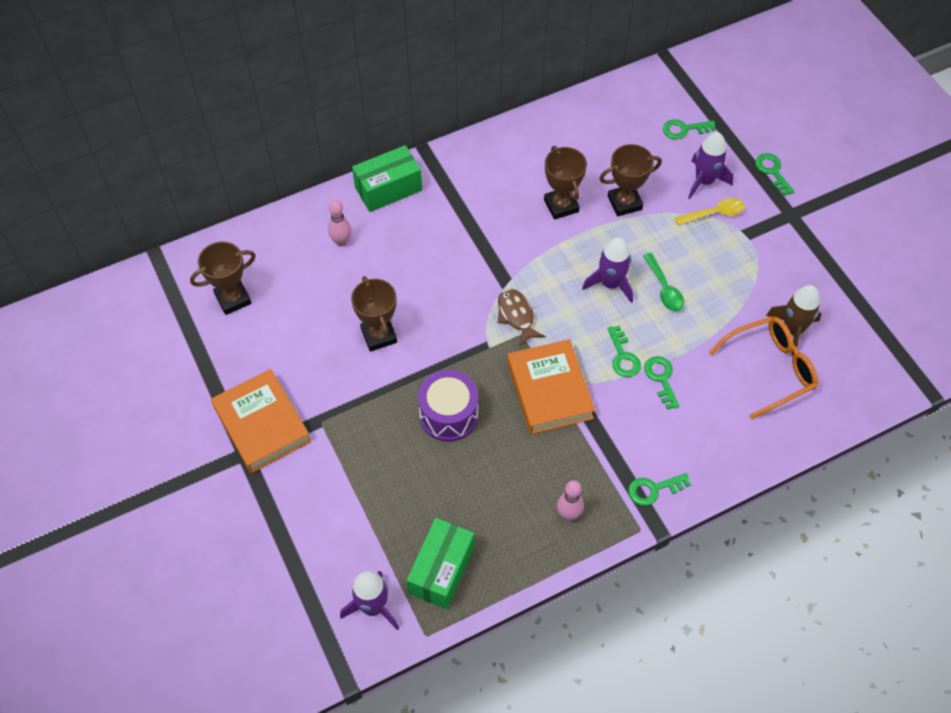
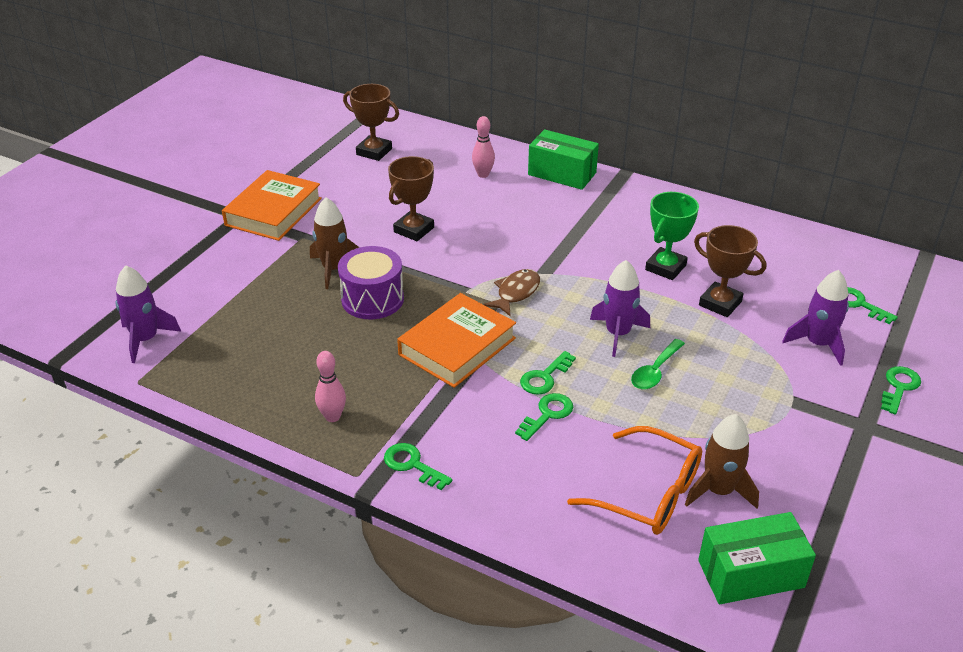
camera: 55 degrees right, 20 degrees down
green box [406,518,474,609] -> green box moved to [698,512,816,604]
brown trophy [544,146,587,220] -> green trophy [645,192,699,280]
yellow spoon [675,198,745,225] -> none
none -> brown rocket [310,197,360,289]

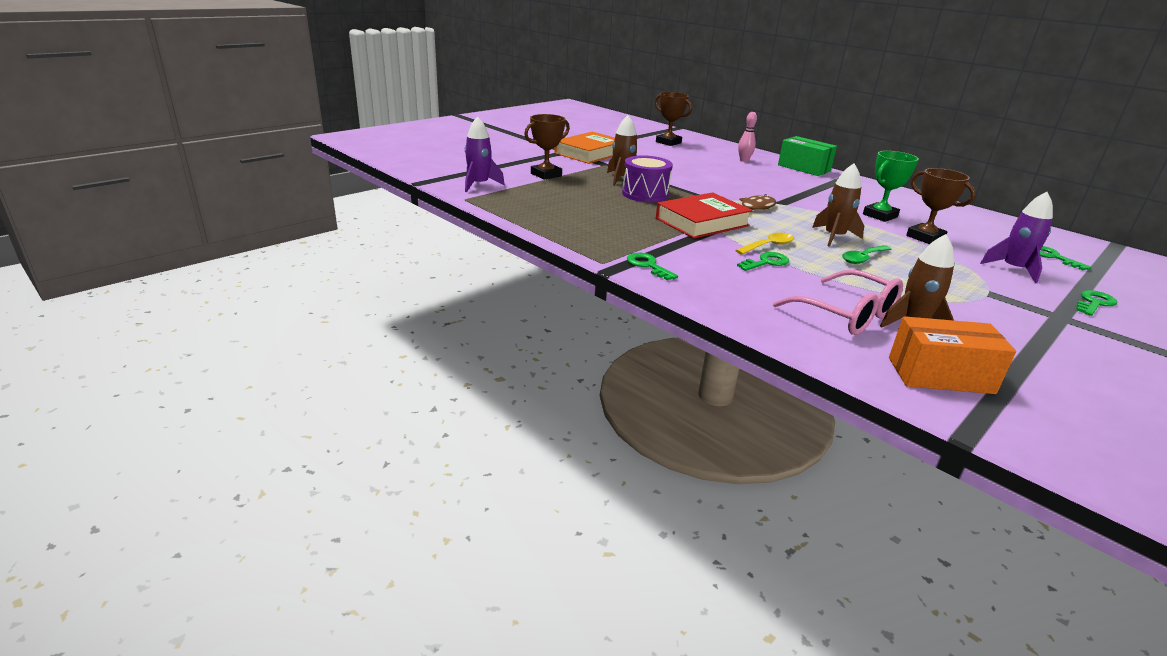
camera: 15 degrees right, 10 degrees down
pink bowling pin [315,351,346,422] -> none
brown trophy [388,156,434,241] -> brown trophy moved to [524,114,570,180]
orange book [397,293,516,388] -> red book [656,192,753,239]
green key [520,351,576,395] -> yellow spoon [735,233,794,255]
orange glasses [567,426,702,535] -> pink glasses [773,270,903,335]
purple rocket [590,260,650,357] -> brown rocket [812,163,864,247]
green box [698,512,816,604] -> orange box [889,316,1016,394]

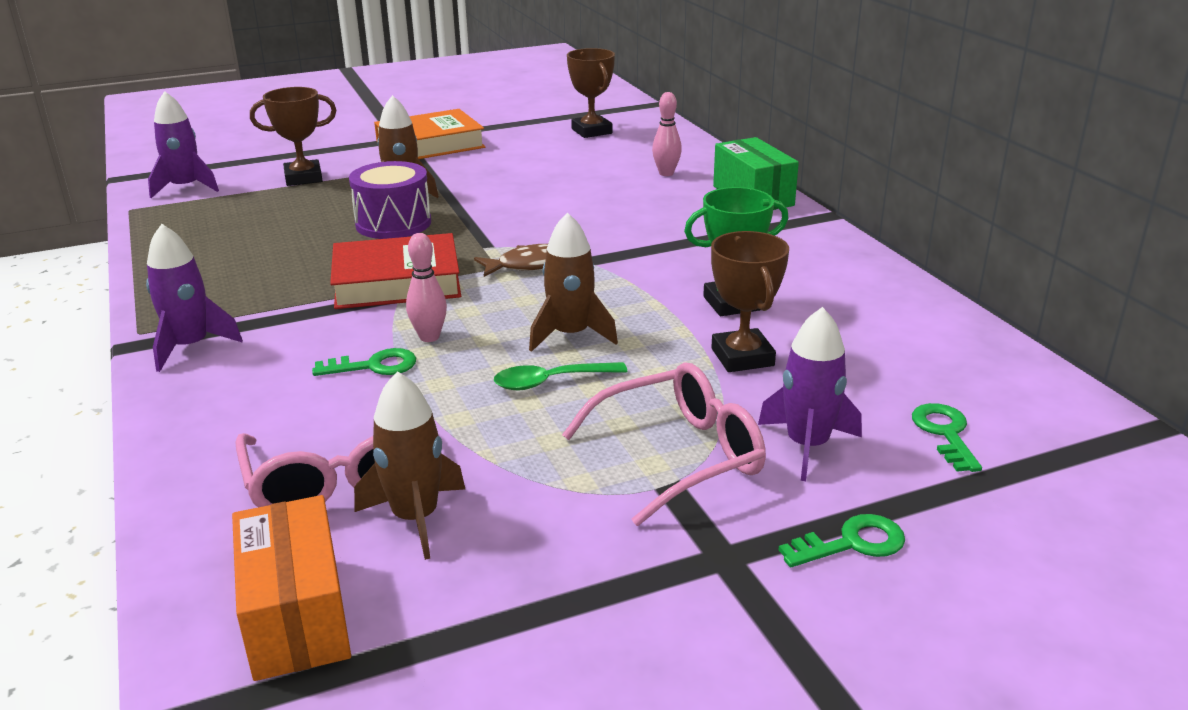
camera: 25 degrees right, 0 degrees up
green key [627,253,678,281] -> purple rocket [146,224,243,372]
yellow spoon [735,233,794,255] -> pink bowling pin [406,233,447,342]
orange box [889,316,1016,394] -> orange box turned 45 degrees clockwise [232,495,351,681]
none -> pink glasses [562,363,766,526]

